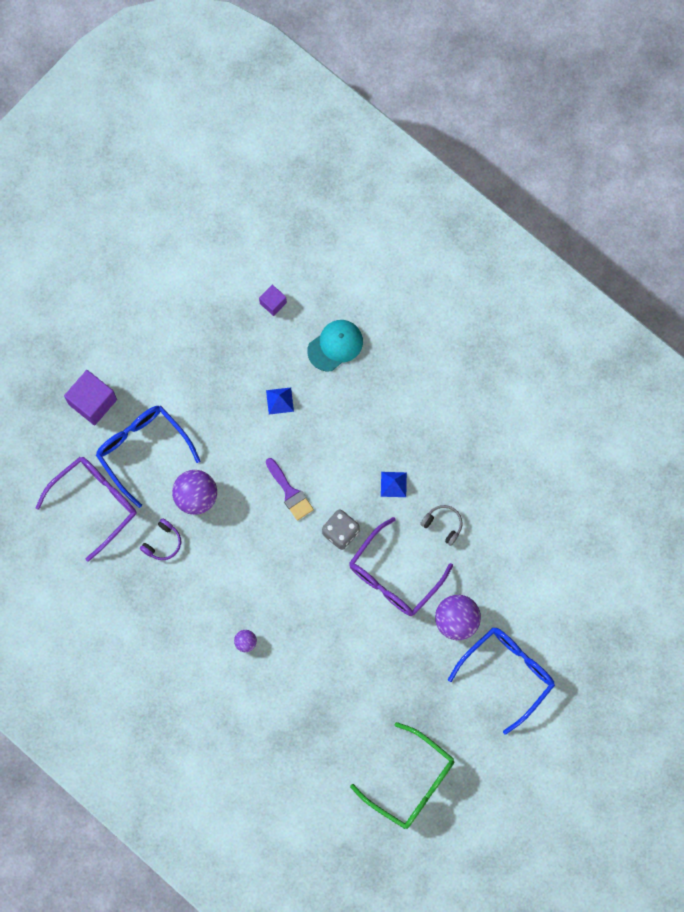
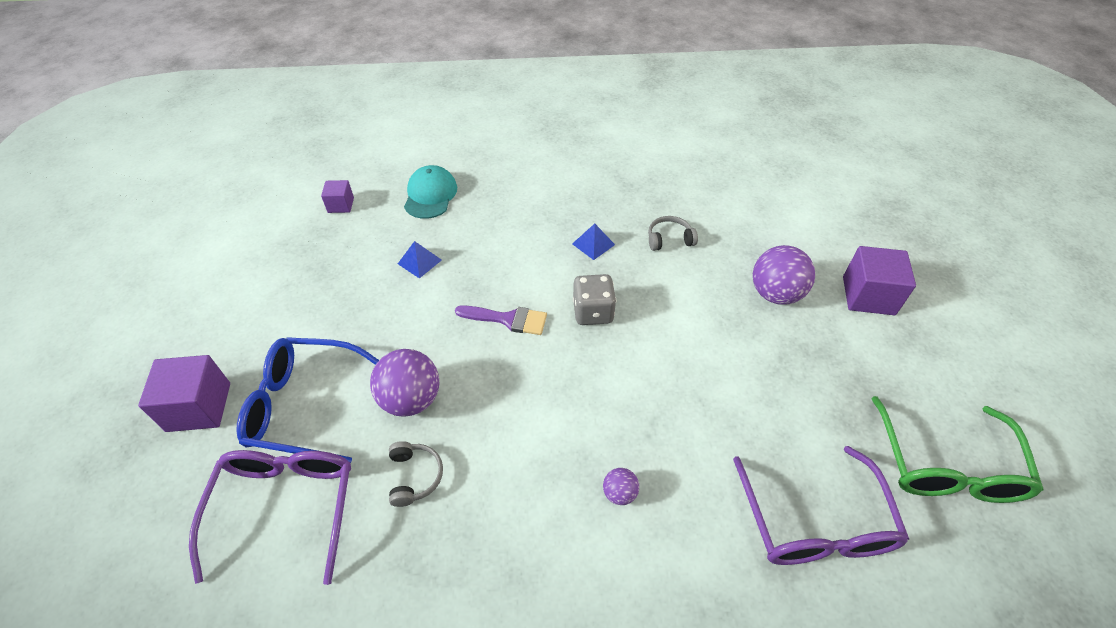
camera: 45 degrees left, 25 degrees down
purple headphones [140,518,181,560] -> grey headphones [389,441,443,507]
purple glasses [349,517,453,616] -> purple glasses moved to [733,446,909,565]
green glasses [350,722,454,829] -> green glasses turned 105 degrees clockwise [871,396,1044,503]
blue glasses [448,627,555,735] -> purple cube [843,246,916,315]

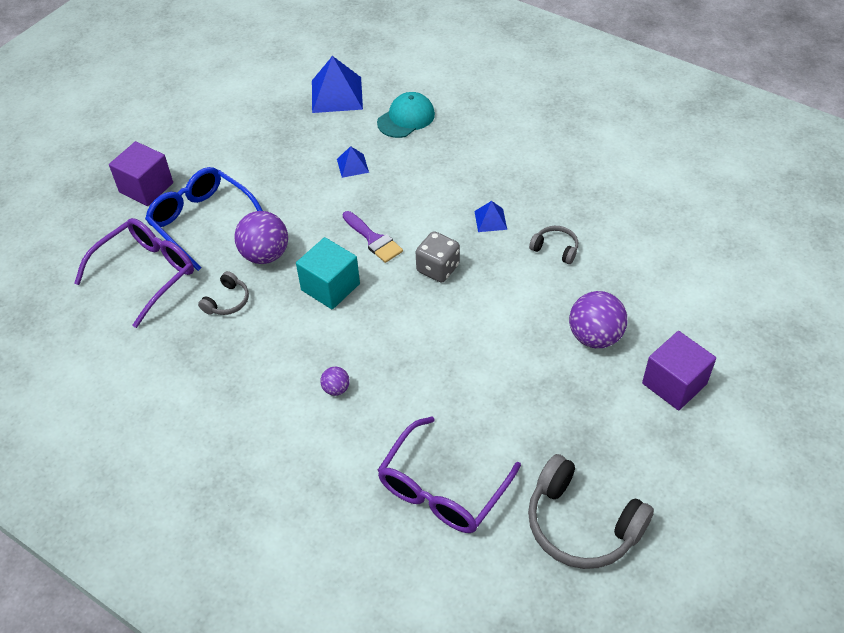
camera: 40 degrees right, 0 degrees up
purple cube [321,180,354,213] -> blue pyramid [312,56,363,113]
green glasses [871,396,1044,503] -> grey headphones [528,454,654,569]
none -> turquoise cube [296,237,360,309]

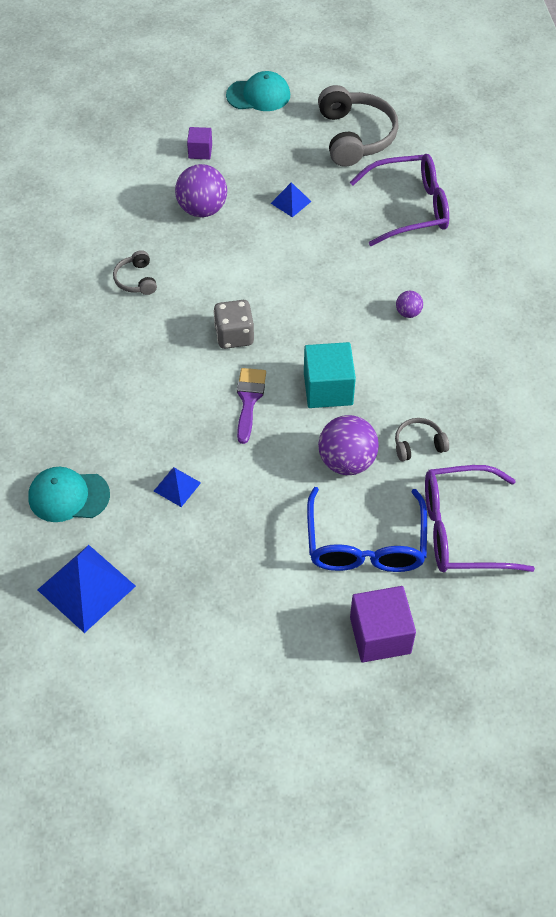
camera: 135 degrees left, 5 degrees up
blue pyramid [474,201,507,232] -> blue pyramid moved to [271,182,312,217]
purple cube [642,331,716,410] -> purple cube [187,127,212,160], size x0.56
none -> turquoise cap [226,71,290,111]

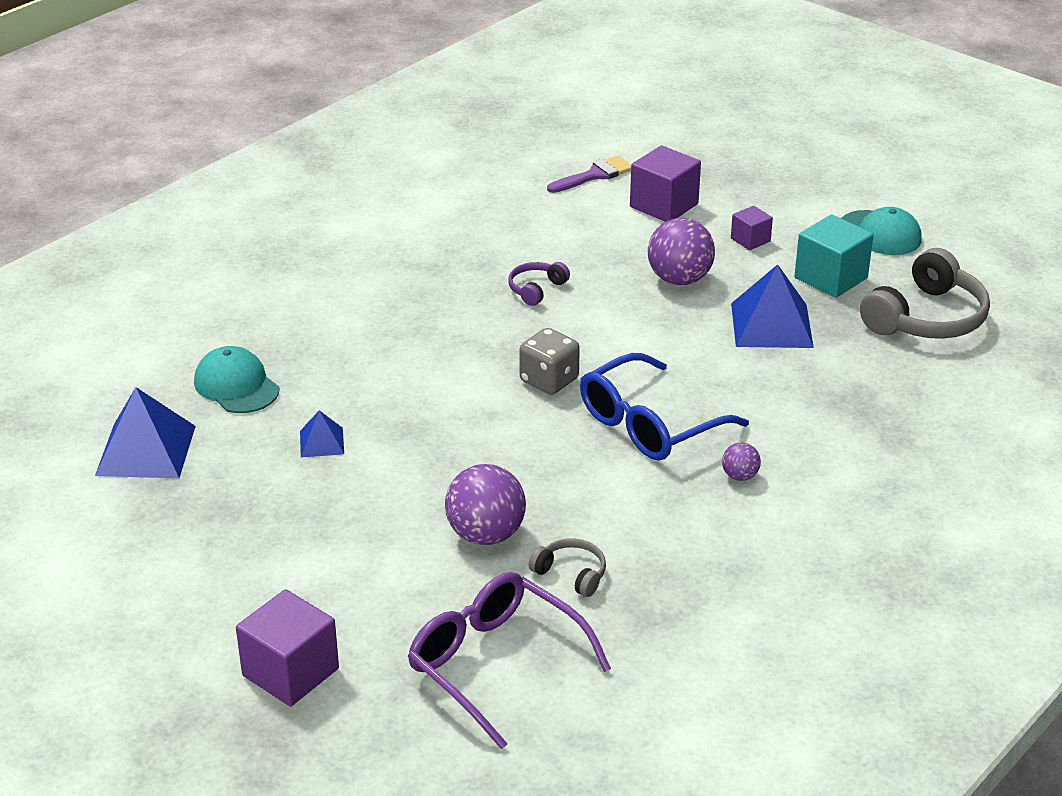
camera: 50 degrees right, 20 degrees down
grey headphones [113,250,157,295] -> purple headphones [508,262,570,306]
purple brush [237,368,266,444] -> purple brush moved to [547,155,631,193]
blue pyramid [271,182,312,217] -> blue pyramid [731,264,814,348], size x1.94
turquoise cube [304,342,356,408] -> turquoise cube moved to [794,214,873,298]
blue glasses [307,487,427,572] -> blue glasses moved to [580,353,749,461]
purple glasses [350,154,449,246] -> none
none -> purple cube [630,145,701,222]

